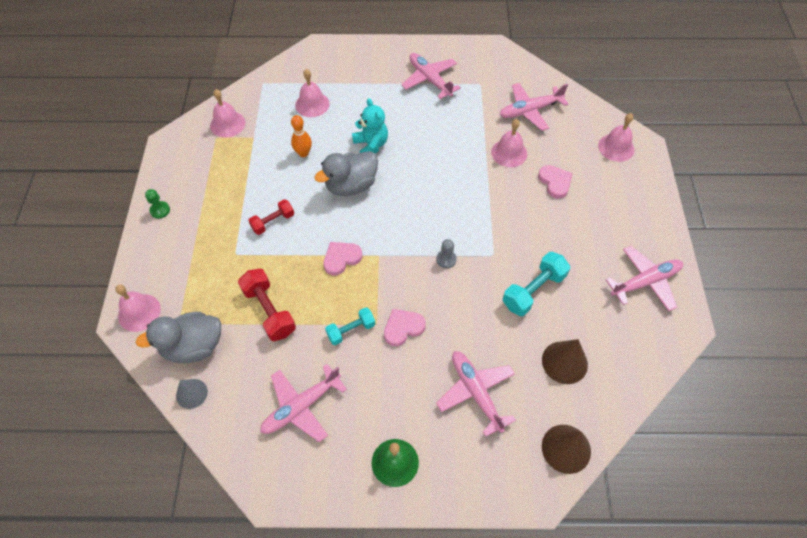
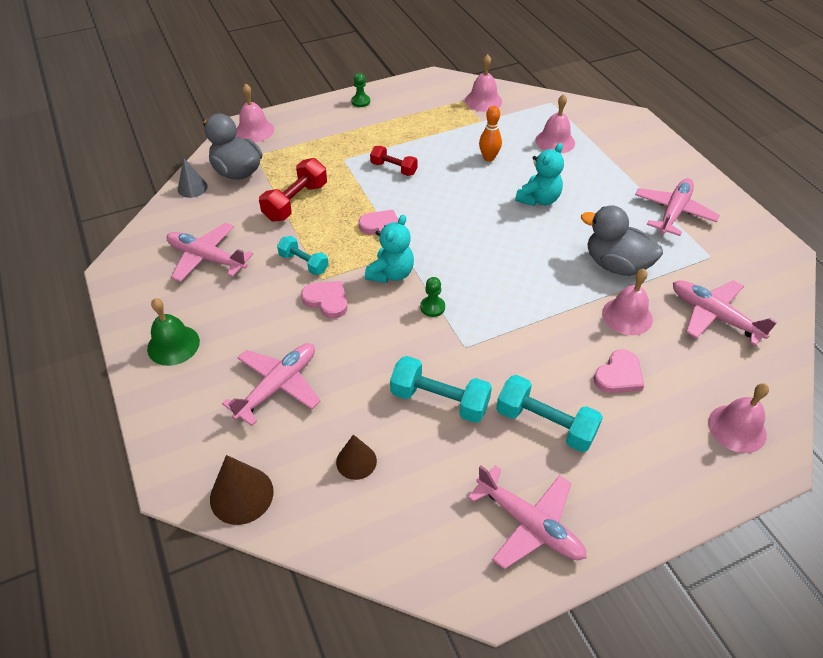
camera: 65 degrees right, 10 degrees down
grey duck [314,151,378,196] -> grey duck moved to [581,205,663,276]
grey pawn [436,239,457,268] -> green pawn [420,277,445,317]
brown cone [542,339,588,384] -> brown cone [336,434,377,480], size x0.67
none -> turquoise teddy bear [365,215,414,283]
none -> turquoise dumbbell [496,375,603,452]

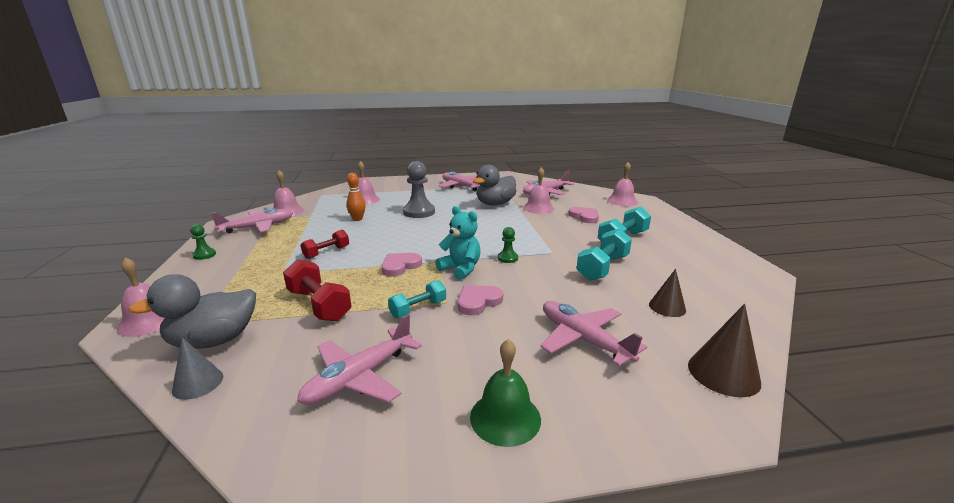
camera: 75 degrees left, 25 degrees down
pink plane [468,465,587,569] -> pink plane moved to [211,208,293,233]
turquoise teddy bear [515,143,564,206] -> grey pawn [403,161,435,218]

